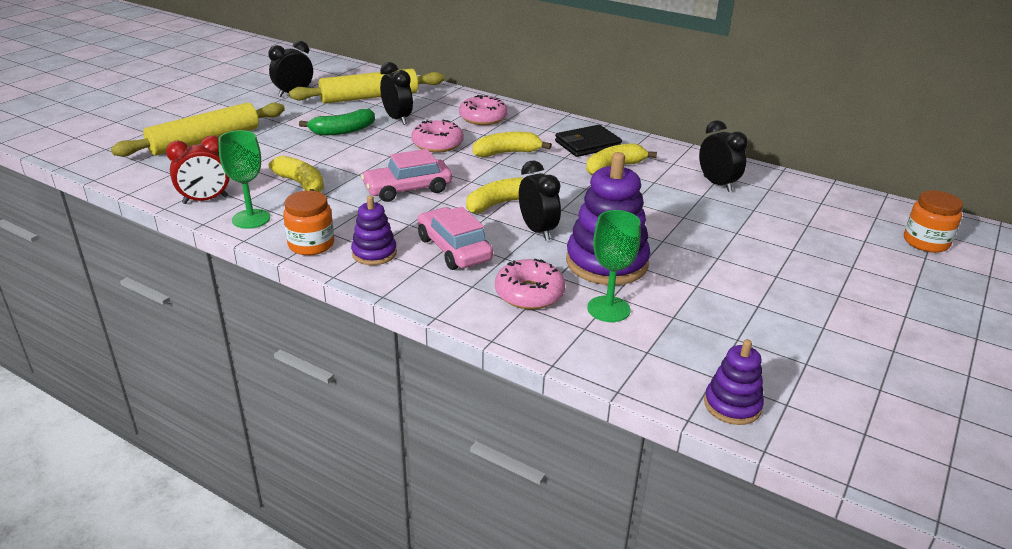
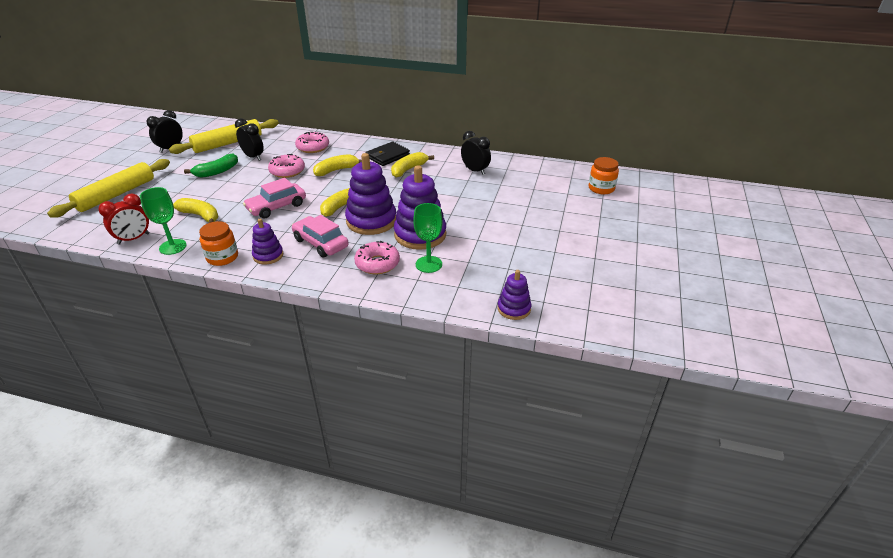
camera: 15 degrees left, 5 degrees up
black clock [519,161,561,241] -> purple stacking toy [345,153,396,235]

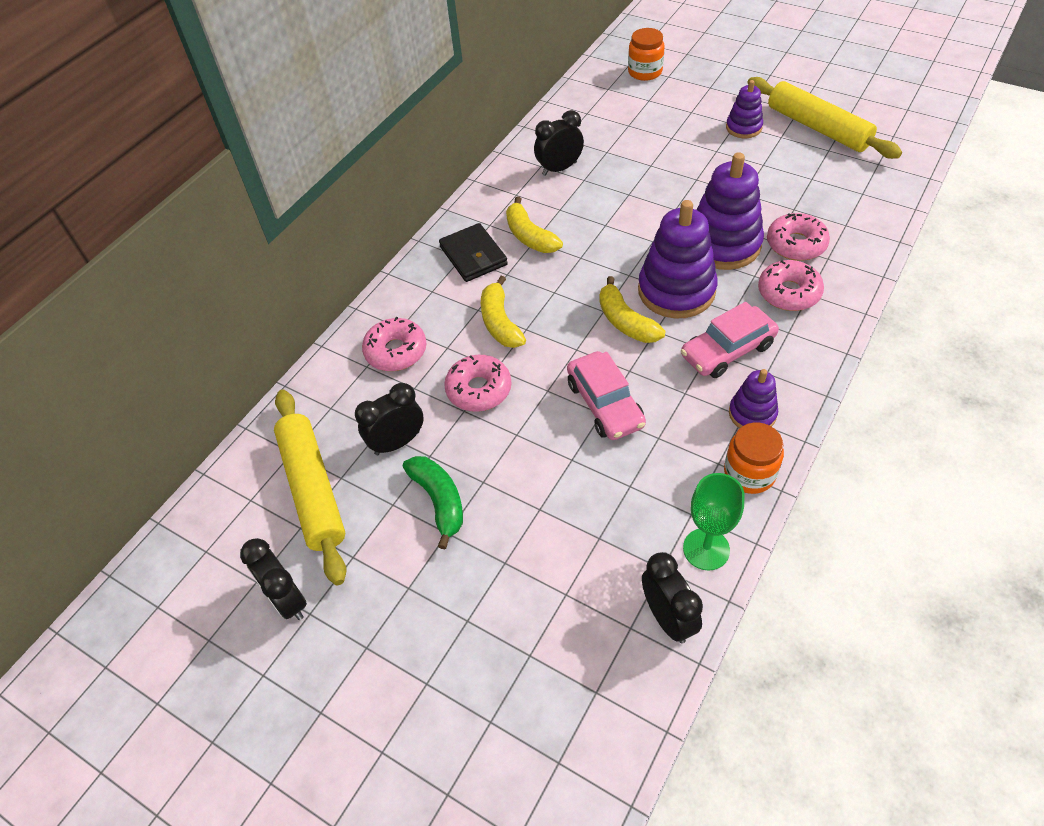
camera: 70 degrees left, 15 degrees up
yellow rolling pin [47,159,170,218] -> yellow rolling pin moved to [747,77,902,159]
red clock [98,194,150,245] -> black clock [642,552,703,644]
yellow banana [173,198,218,223] -> none
green goblet [413,203,442,273] -> pink donut [767,213,830,261]
purple stacking toy [498,270,531,320] -> purple stacking toy moved to [726,80,763,138]

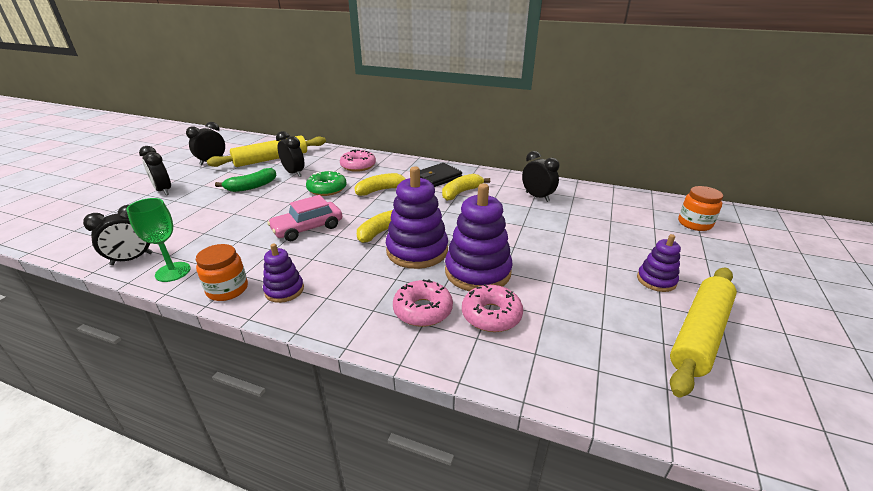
camera: 75 degrees right, 20 degrees down
pink donut [444,355,511,412] -> green donut [306,170,347,196]
pink car [681,302,779,378] -> none
none -> black clock [139,146,171,195]

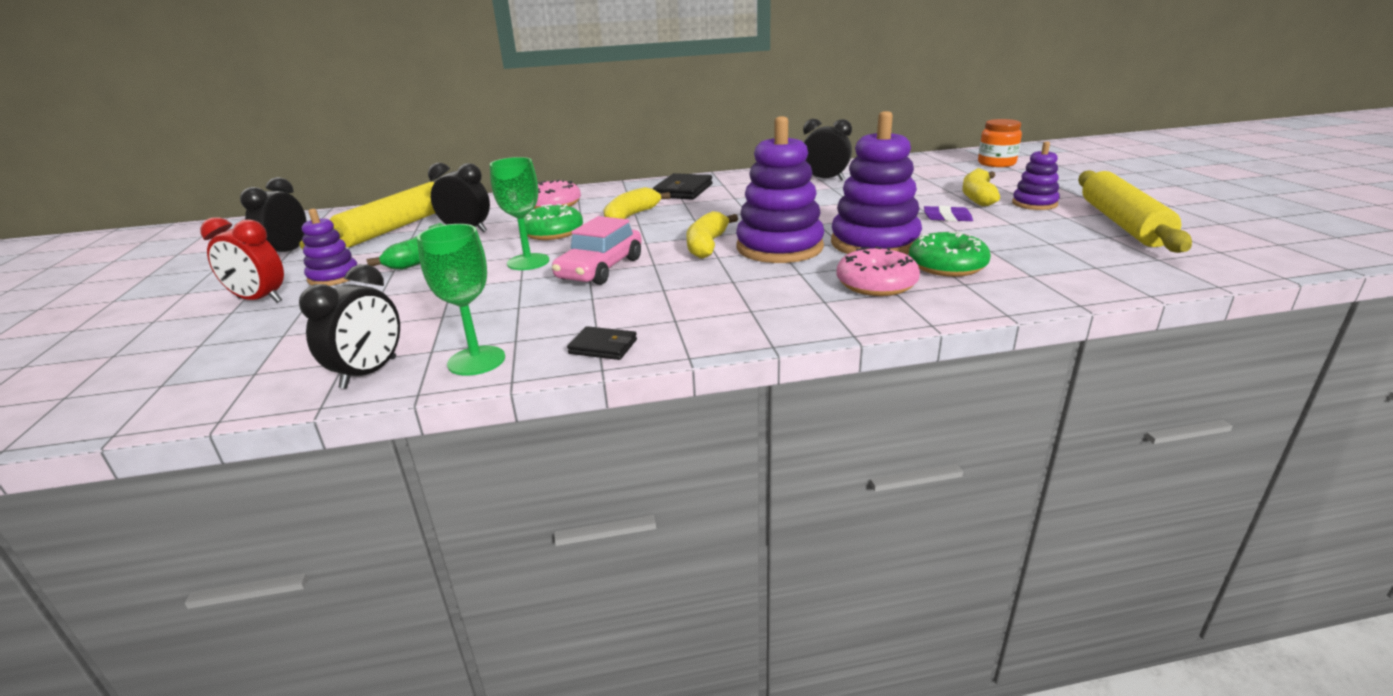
camera: 30 degrees left, 5 degrees down
black clock [139,146,171,195] -> red clock [200,217,284,303]
orange jar [196,244,248,301] -> black wallet [567,326,637,360]
purple stacking toy [263,243,304,303] -> purple stacking toy moved to [302,209,357,286]
yellow banana [442,174,490,201] -> yellow banana moved to [962,168,1000,206]
pink donut [462,284,523,332] -> green donut [909,231,991,277]
none -> green goblet [490,157,549,270]
none -> purple eraser [924,206,973,221]

